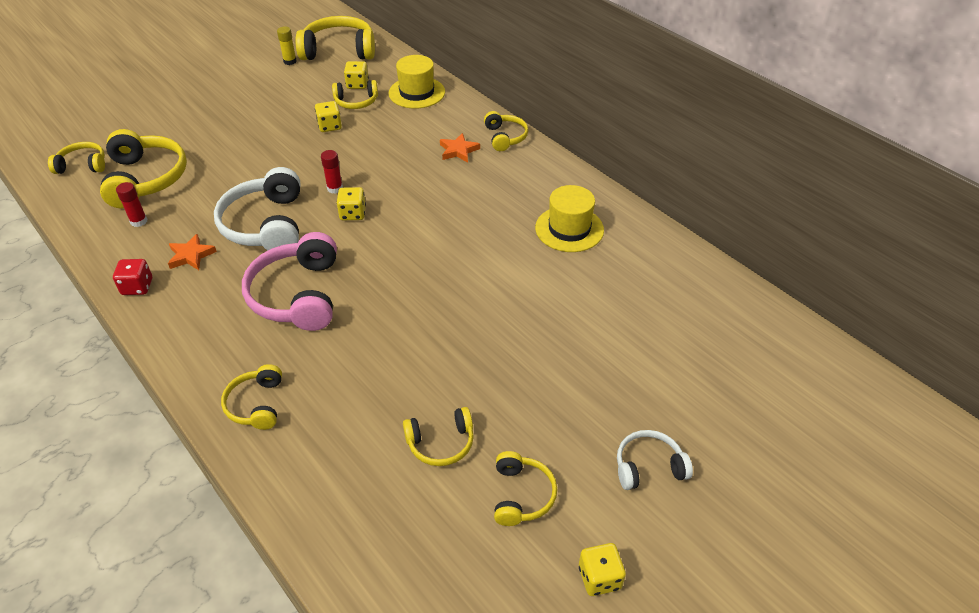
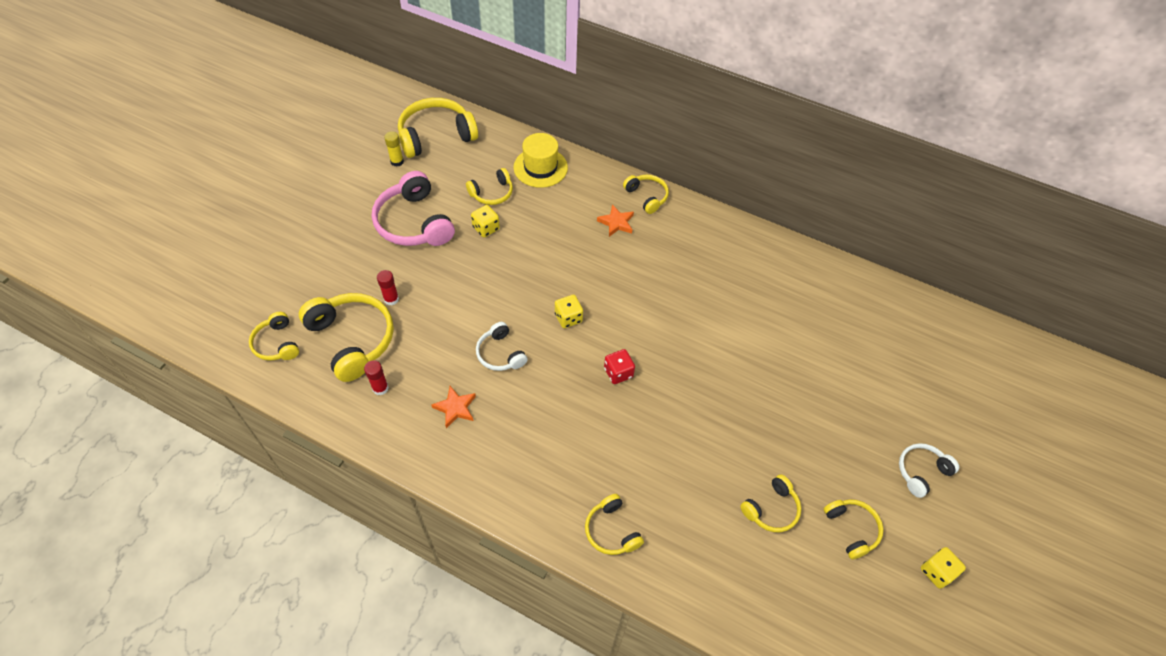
camera: 25 degrees left, 10 degrees up
yellow headphones [48,142,105,174] -> yellow headphones turned 90 degrees counterclockwise [249,312,299,360]
red dice [113,259,152,295] -> red dice moved to [604,349,635,384]
white headphones [214,167,300,250] -> white headphones [476,322,528,371], size x0.55
pink headphones [242,232,337,331] -> pink headphones moved to [372,171,455,246]
red glue stick [321,150,343,194] -> red glue stick moved to [377,270,399,306]
yellow dice [344,61,369,89] -> none
yellow hat [535,185,604,252] -> none

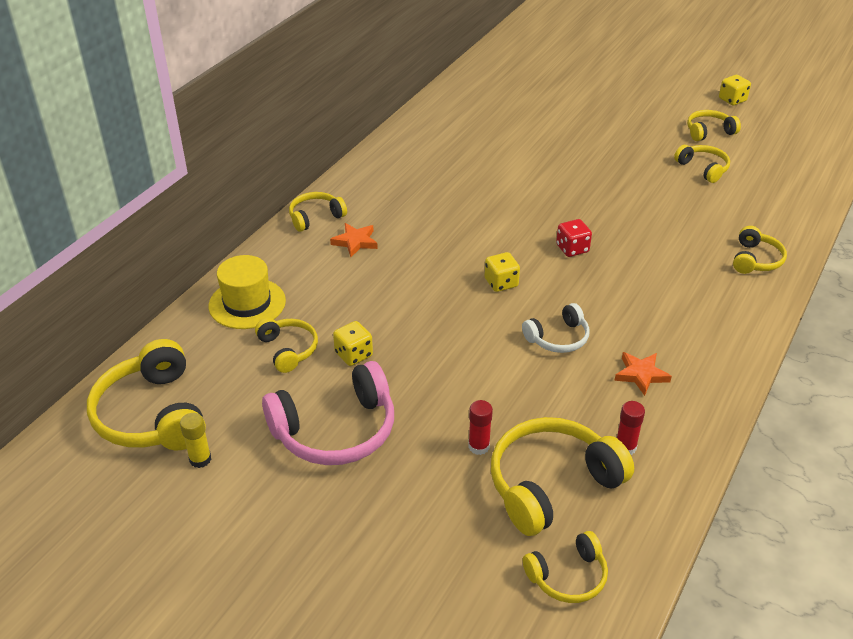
camera: 85 degrees left, 15 degrees down
yellow headphones [585,494,644,555] -> yellow headphones turned 45 degrees counterclockwise [733,226,787,274]
white headphones [899,443,959,498] -> none

